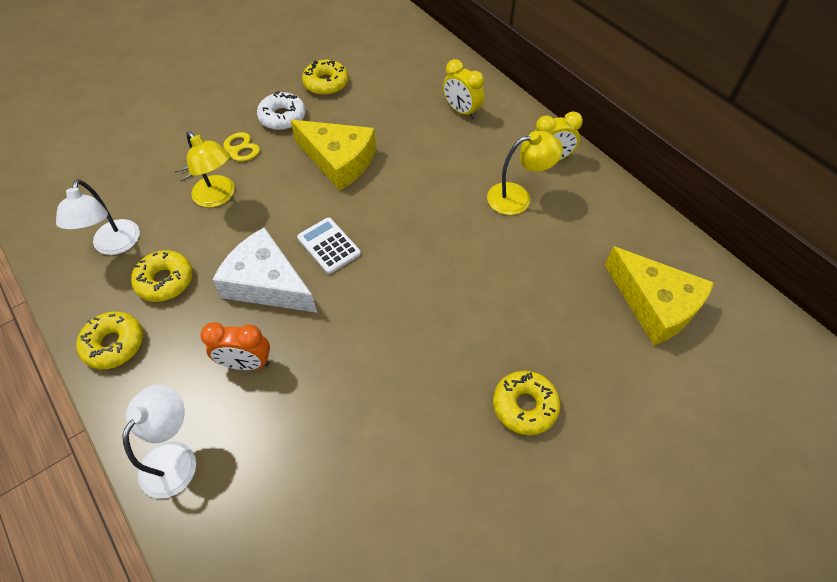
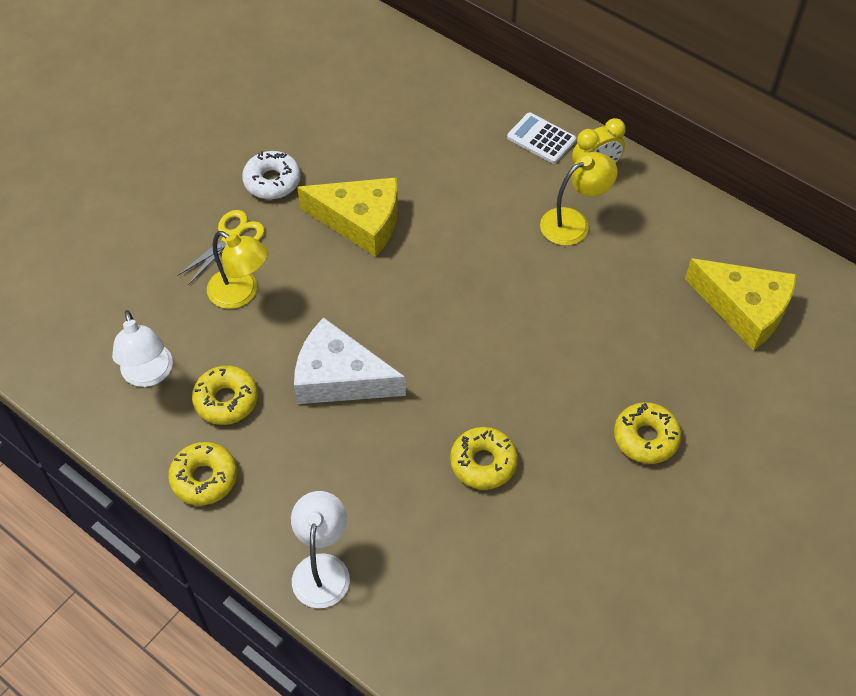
camera: 15 degrees left, 0 degrees up
orange clock [200,322,270,370] -> none
white calculator [297,217,361,274] -> white calculator moved to [507,112,576,164]
yellow donut [302,60,348,95] -> yellow donut moved to [450,427,518,490]
yellow clock [443,59,485,119] -> none

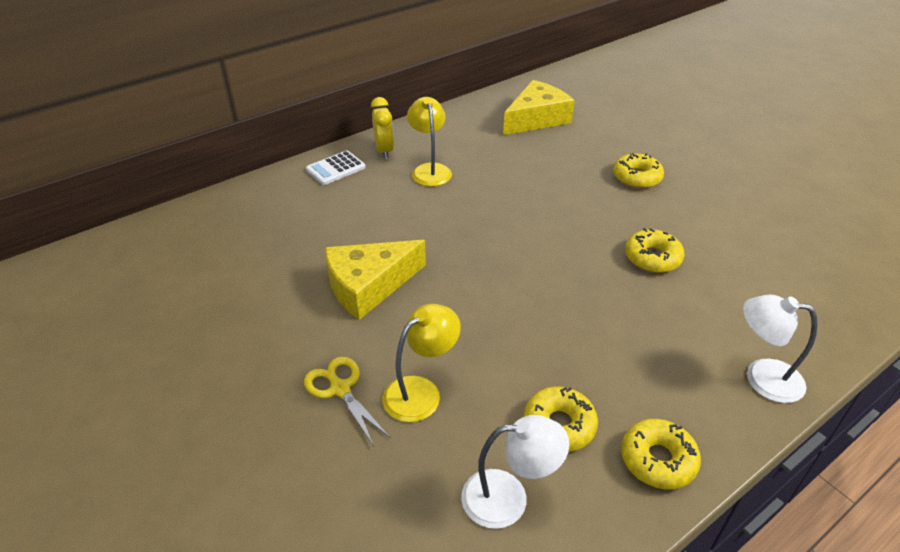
camera: 75 degrees left, 15 degrees down
white donut [242,151,301,199] -> none
white cheese [294,317,406,404] -> none
yellow cheese [297,177,398,257] -> yellow cheese turned 150 degrees counterclockwise [325,240,426,320]

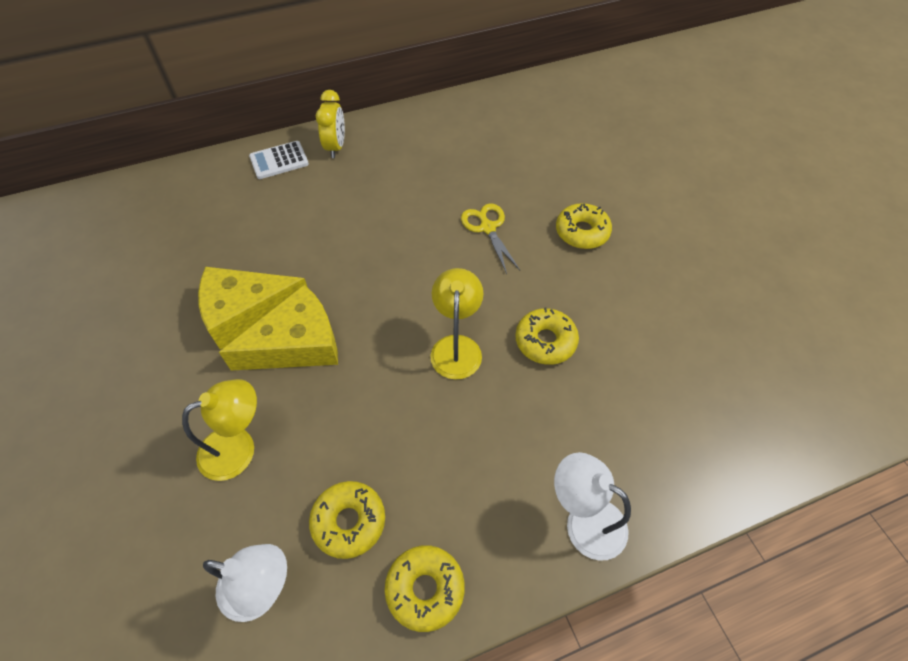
camera: 15 degrees right, 15 degrees up
yellow scissors [304,357,390,446] -> yellow scissors moved to [461,204,520,274]
yellow lamp [407,97,452,186] -> yellow lamp moved to [430,268,483,380]
yellow cheese [503,80,575,135] -> yellow cheese moved to [219,285,338,371]

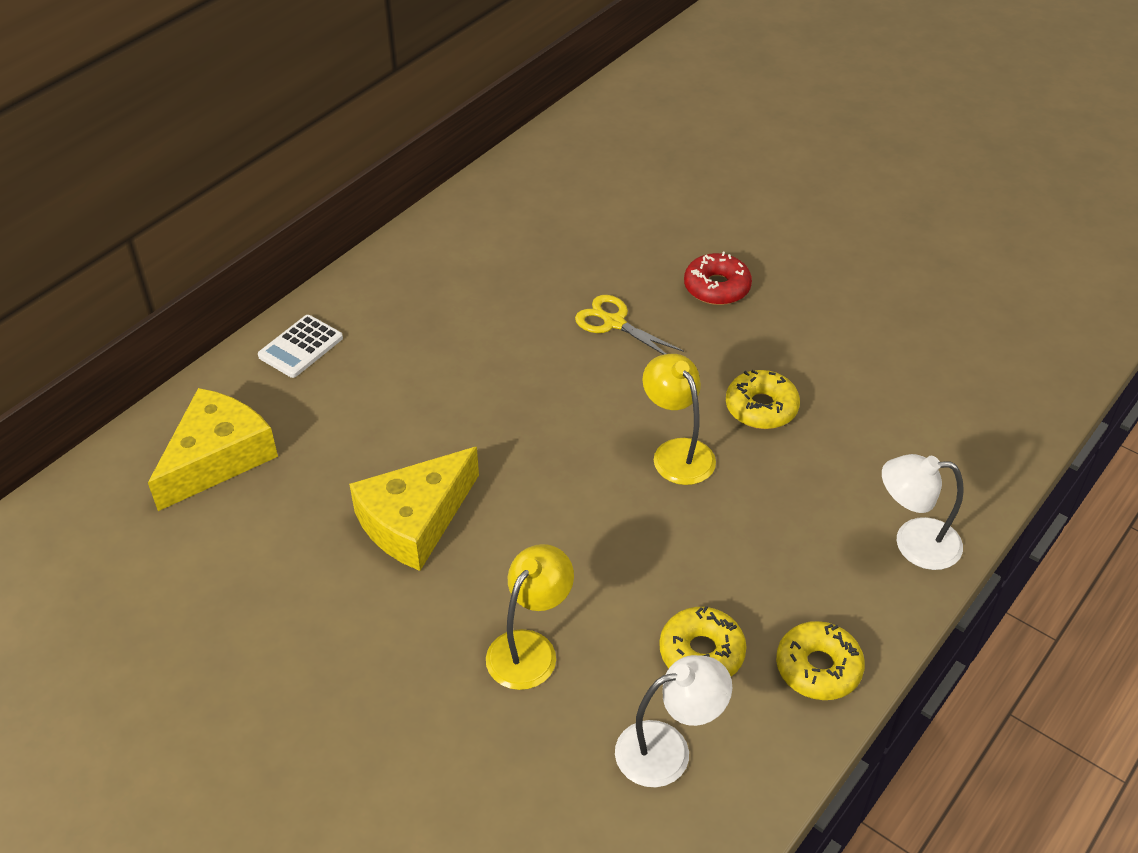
camera: 30 degrees left, 10 degrees down
yellow cheese [219,285,338,371] -> yellow cheese moved to [148,388,278,511]
yellow clock [316,90,345,158] -> none
yellow donut [556,203,612,249] -> red donut [684,252,752,305]

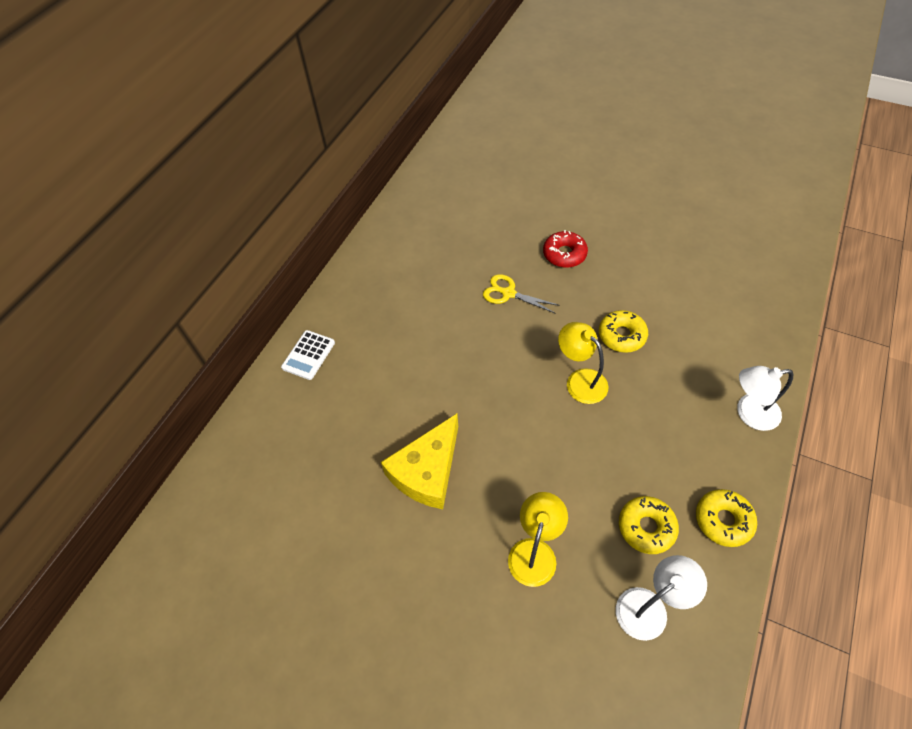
camera: 10 degrees left, 10 degrees up
yellow cheese [148,388,278,511] -> none

